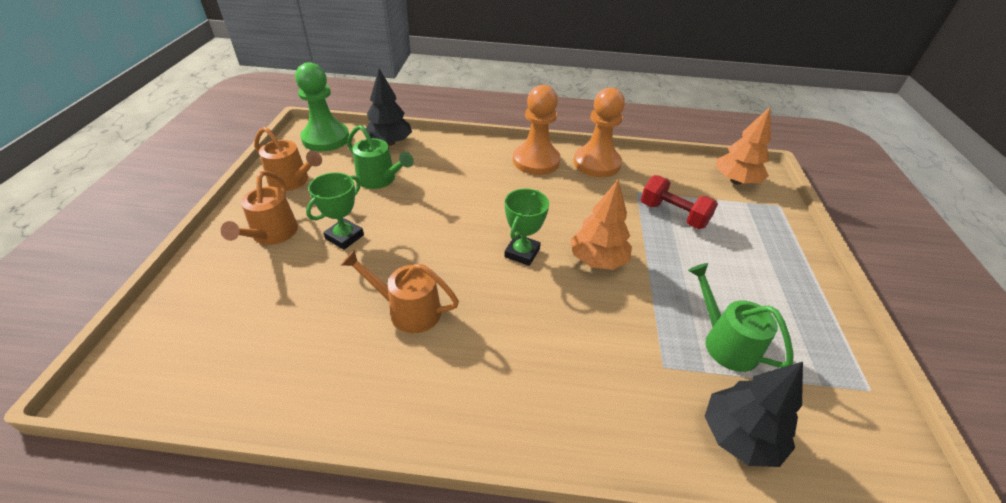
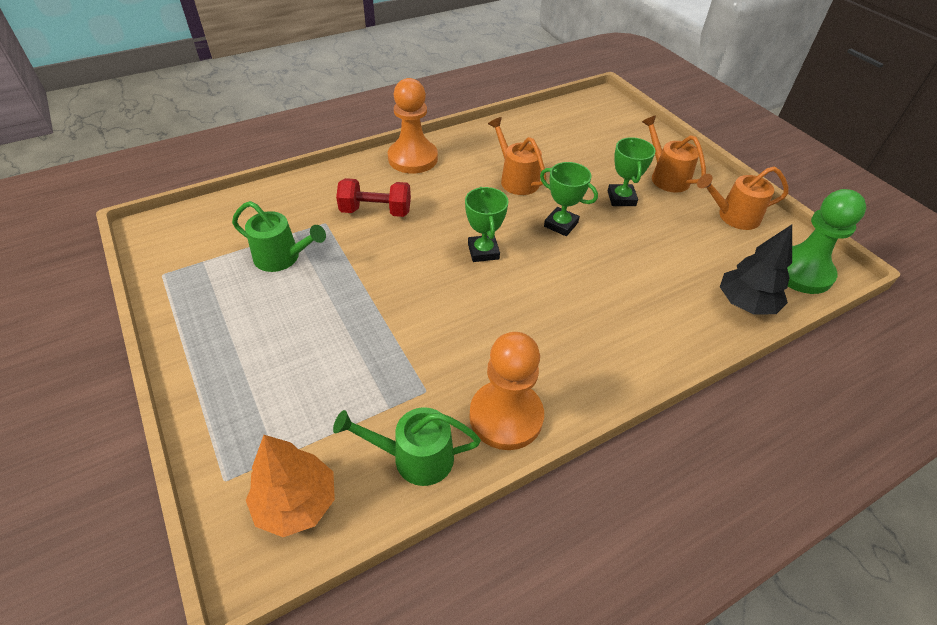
camera: 145 degrees right, 5 degrees up
orange watering can [341,250,459,333] -> orange watering can turned 105 degrees counterclockwise [488,117,547,195]
green watering can [347,125,414,189] -> green watering can moved to [333,407,481,486]
orange pawn [513,85,561,175] -> orange pawn moved to [388,78,438,174]
orange tree [570,180,632,270] -> none
red dumbbell [641,175,718,229] -> red dumbbell moved to [336,178,411,217]
black tree [705,362,803,467] -> none
none -> green trophy [540,162,598,236]

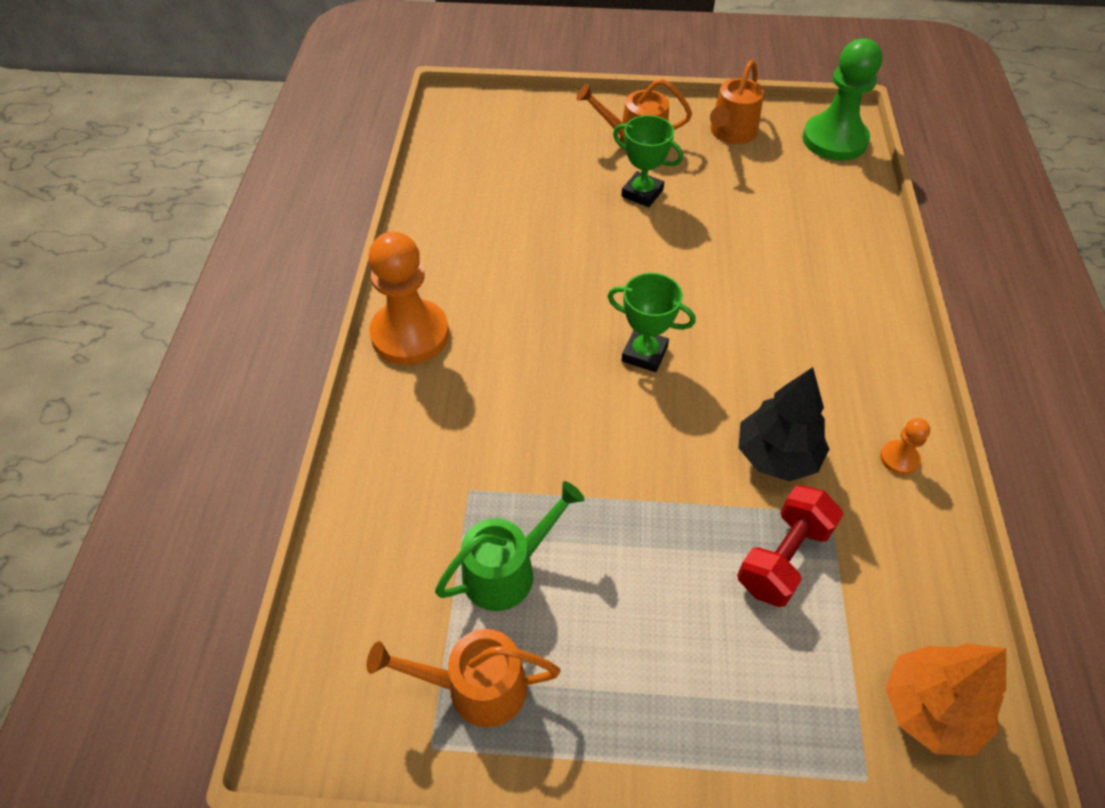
camera: 55 degrees left, 5 degrees up
green watering can [333,407,481,486] -> none
red dumbbell [336,178,411,217] -> red dumbbell moved to [737,485,843,607]
orange pawn [469,332,544,450] -> orange pawn [880,418,930,475], size x0.44
orange watering can [488,117,547,195] -> orange watering can moved to [366,629,560,728]
green trophy [540,162,598,236] -> none
black tree [720,224,792,315] -> black tree moved to [739,367,829,481]

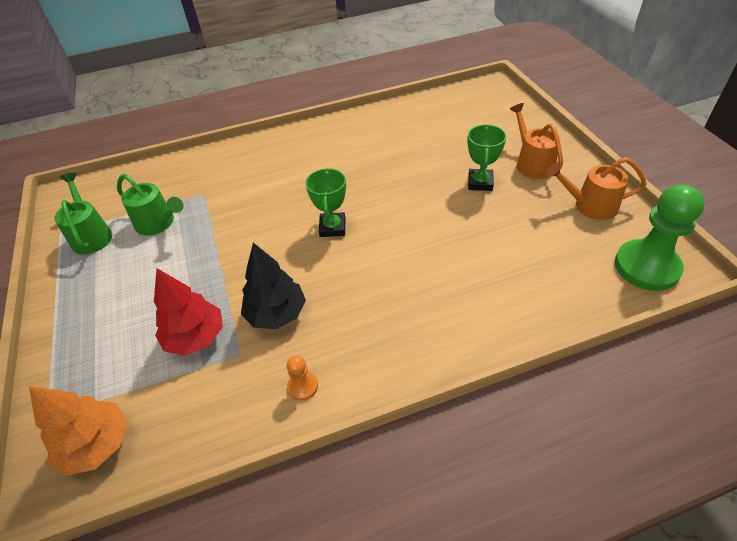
camera: 70 degrees right, 5 degrees down
orange watering can [366,629,560,728] -> green watering can [54,173,112,255]
orange pawn [368,232,449,365] -> none
red dumbbell [737,485,843,607] -> red tree [154,268,223,356]

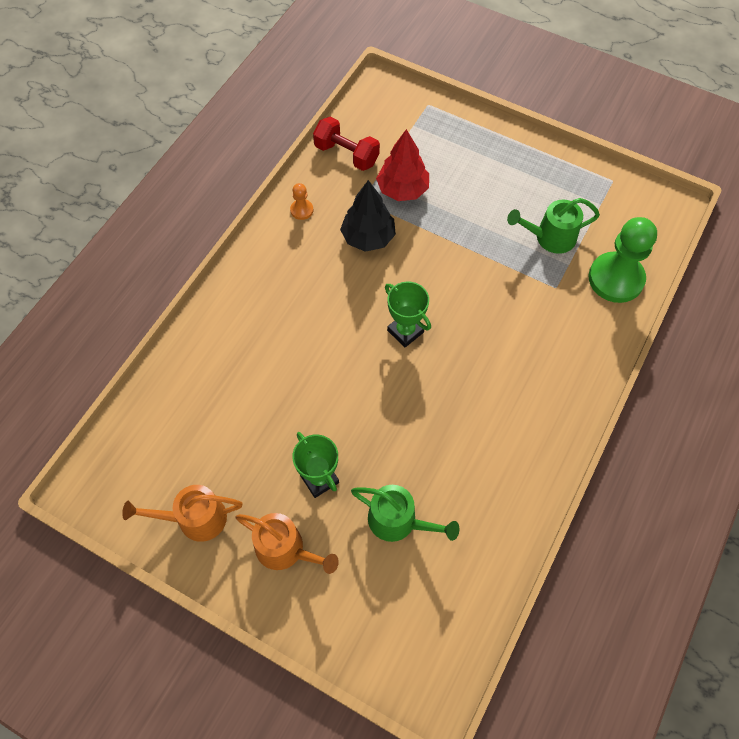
camera: 135 degrees right, 15 degrees up
orange tree [29,386,127,476] -> none
green watering can [54,173,112,255] -> green watering can moved to [351,485,459,542]
orange watering can [546,157,647,220] -> orange watering can turned 150 degrees counterclockwise [122,485,242,542]
green pawn [615,185,705,291] -> green pawn moved to [589,217,657,303]
none -> red dumbbell [313,117,380,171]

